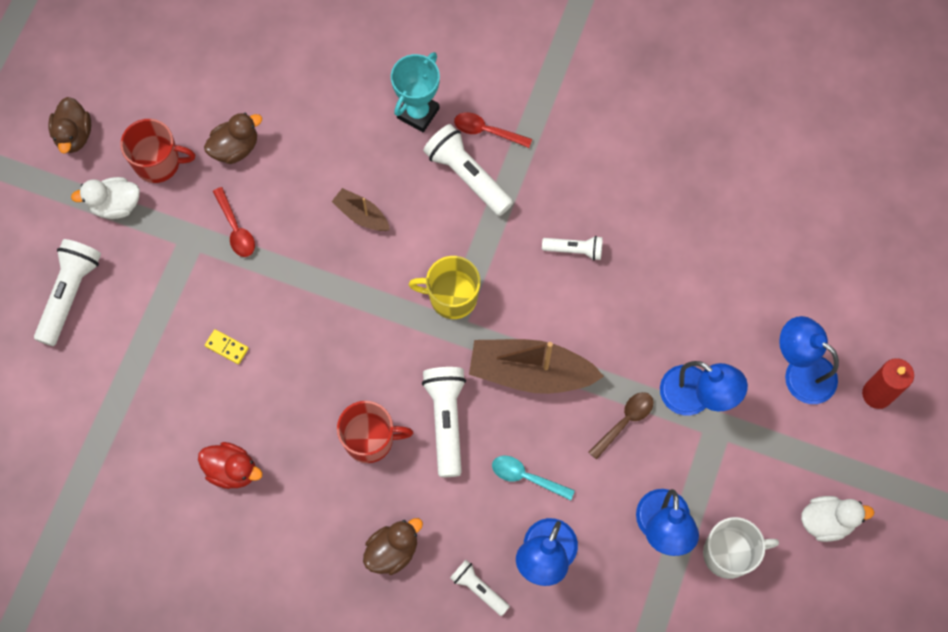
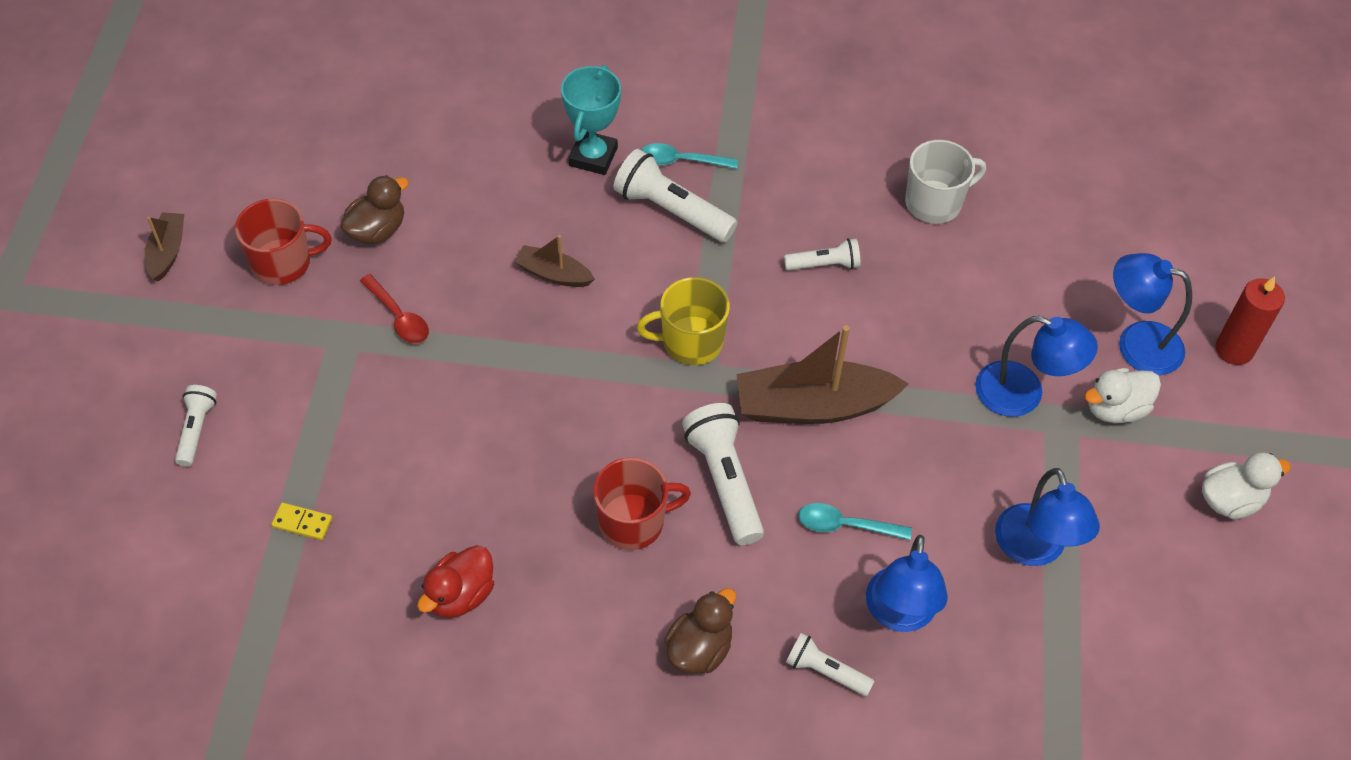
camera: 15 degrees left, 15 degrees down
white flashlight [34,239,101,346] -> white flashlight [175,385,217,467], size x0.58
brown duck [48,97,91,154] -> brown boat [145,212,184,282]
white duck [71,177,140,219] -> white duck moved to [1084,368,1161,423]
red duck [198,442,262,489] -> red duck turned 120 degrees clockwise [417,545,494,618]
yellow domino [205,329,249,364] -> yellow domino moved to [271,503,332,540]
red spoon [454,112,532,148] -> turquoise spoon [641,143,738,169]
brown spoon [589,392,654,460] -> none
white mug [703,517,779,579] -> white mug moved to [905,140,986,224]

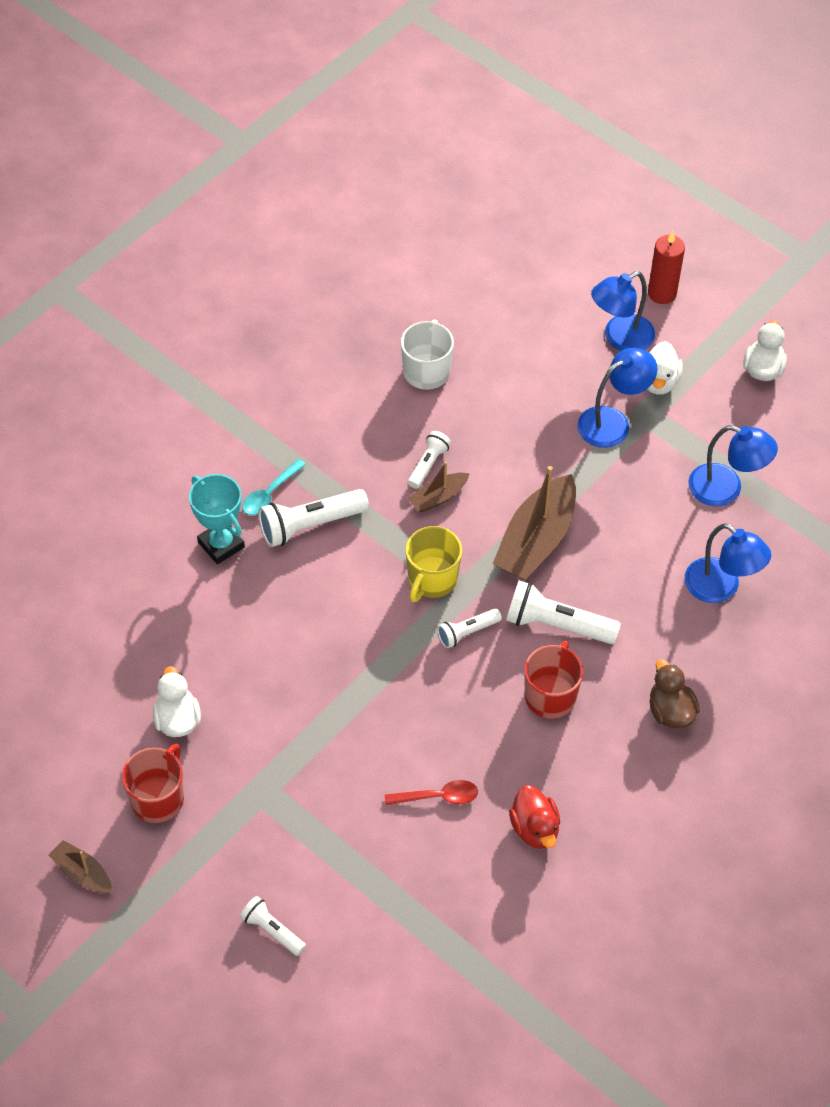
camera: 55 degrees left, 0 degrees up
yellow domino [271,503,332,540] -> none
brown duck [340,175,409,244] -> white duck [153,666,201,737]
red spoon [360,274,429,344] -> red spoon moved to [385,780,478,805]
brown boat [514,235,595,287] -> brown boat moved to [408,462,470,513]
white flashlight [786,633,874,696] -> white flashlight moved to [437,609,502,648]
turquoise spoon [798,503,912,540] -> none

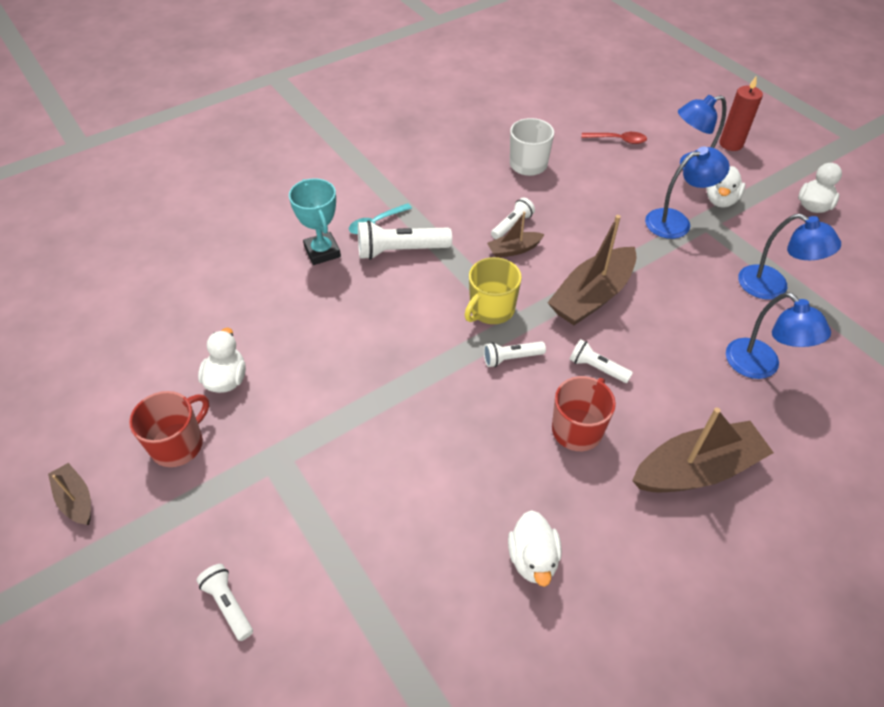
camera: 15 degrees right, 5 degrees down
red spoon [385,780,478,805] -> red spoon moved to [581,132,647,144]
white flashlight [506,581,621,644] -> white flashlight [569,339,633,383], size x0.58
red duck [509,785,560,849] -> white duck [508,510,562,587]
brown duck [649,659,700,729] -> brown boat [632,407,774,492]

